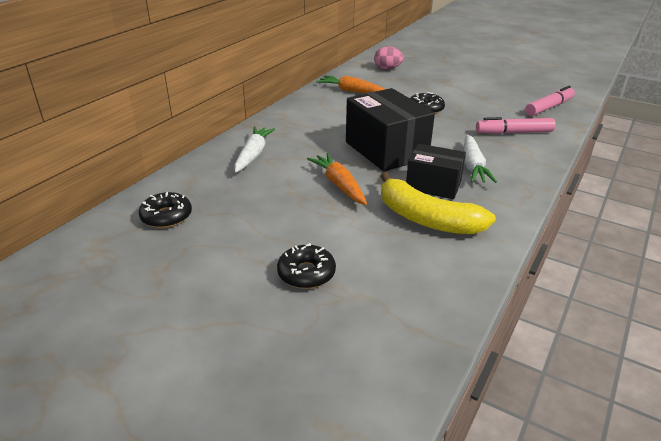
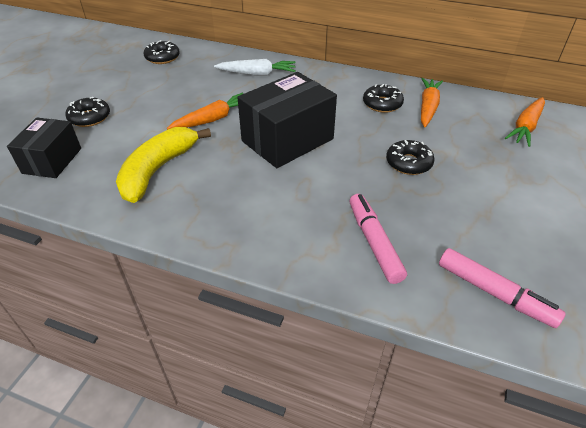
camera: 80 degrees right, 10 degrees up
pink egg [374,46,404,69] -> orange carrot [505,97,545,147]
black box [406,144,466,199] -> black box moved to [7,117,81,178]
white carrot [464,134,497,183] -> none
none -> black donut [363,84,404,113]

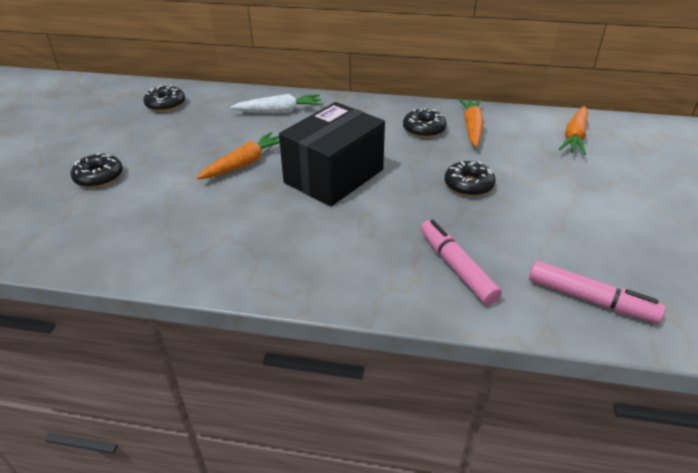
camera: 10 degrees left, 5 degrees down
black box [7,117,81,178] -> none
yellow banana [116,127,211,203] -> none

